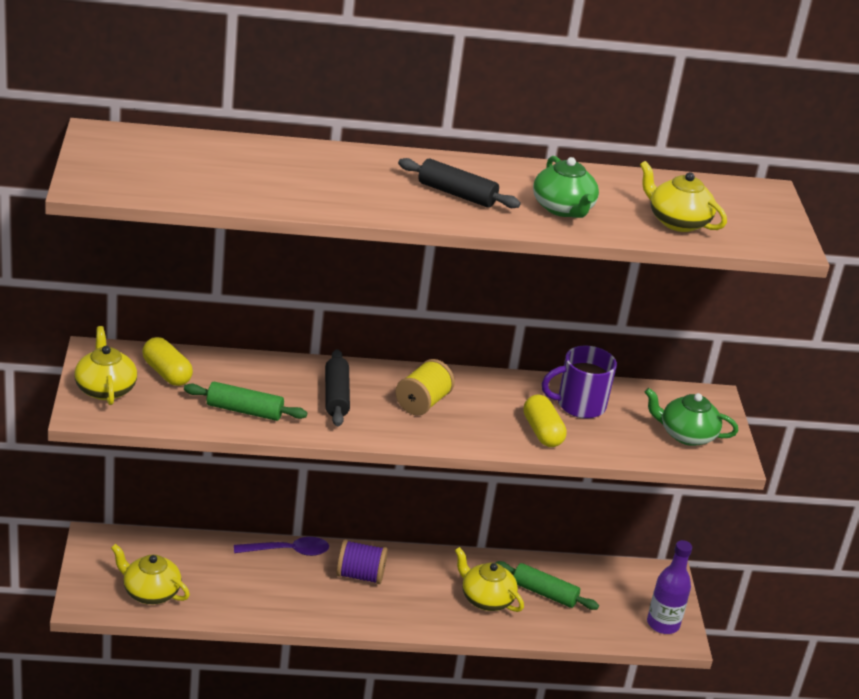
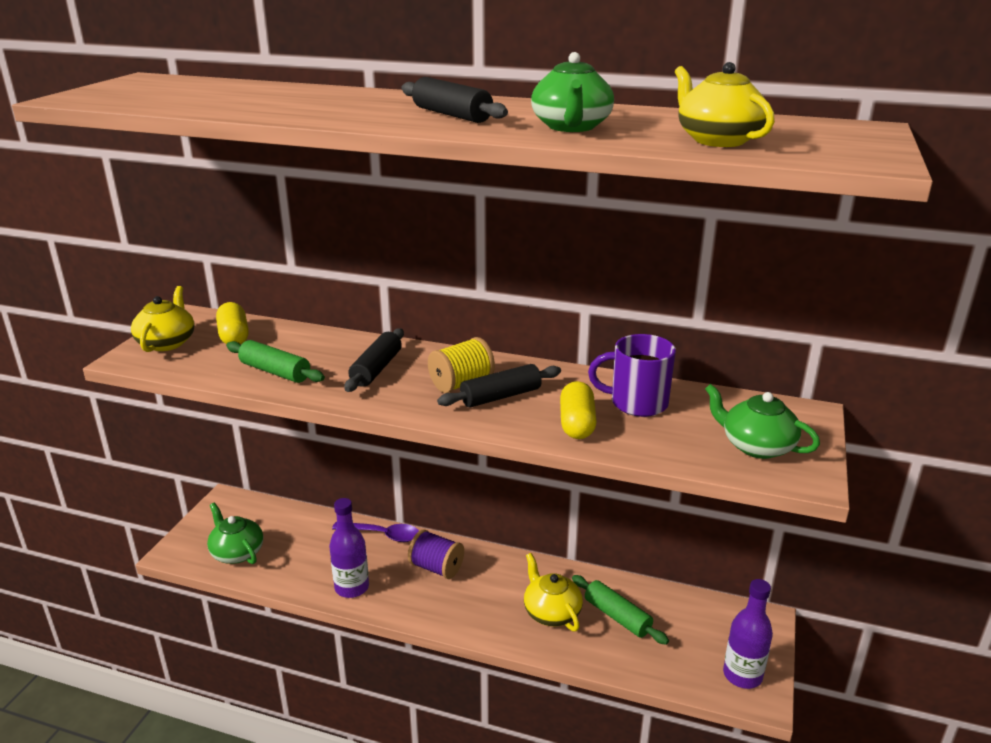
camera: 25 degrees right, 5 degrees down
yellow teapot [111,544,190,604] -> green teapot [207,502,263,564]
none -> purple bottle [329,498,369,598]
none -> black rolling pin [437,364,561,408]

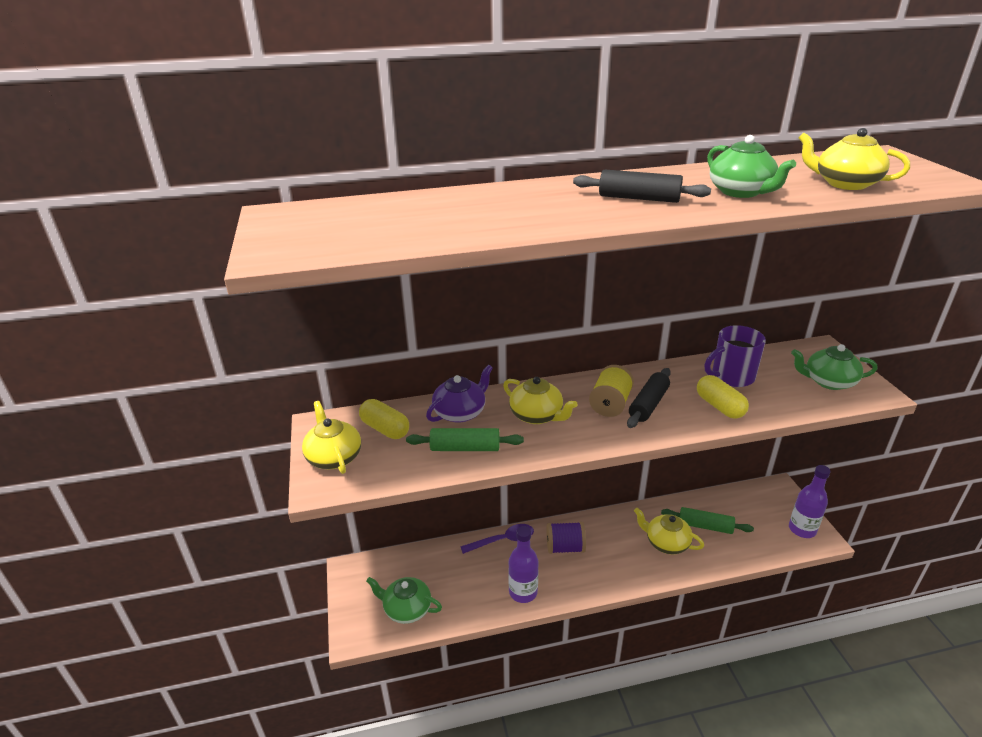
camera: 30 degrees left, 5 degrees up
black rolling pin [344,328,404,392] -> yellow teapot [503,377,578,424]
none -> purple teapot [426,365,493,423]

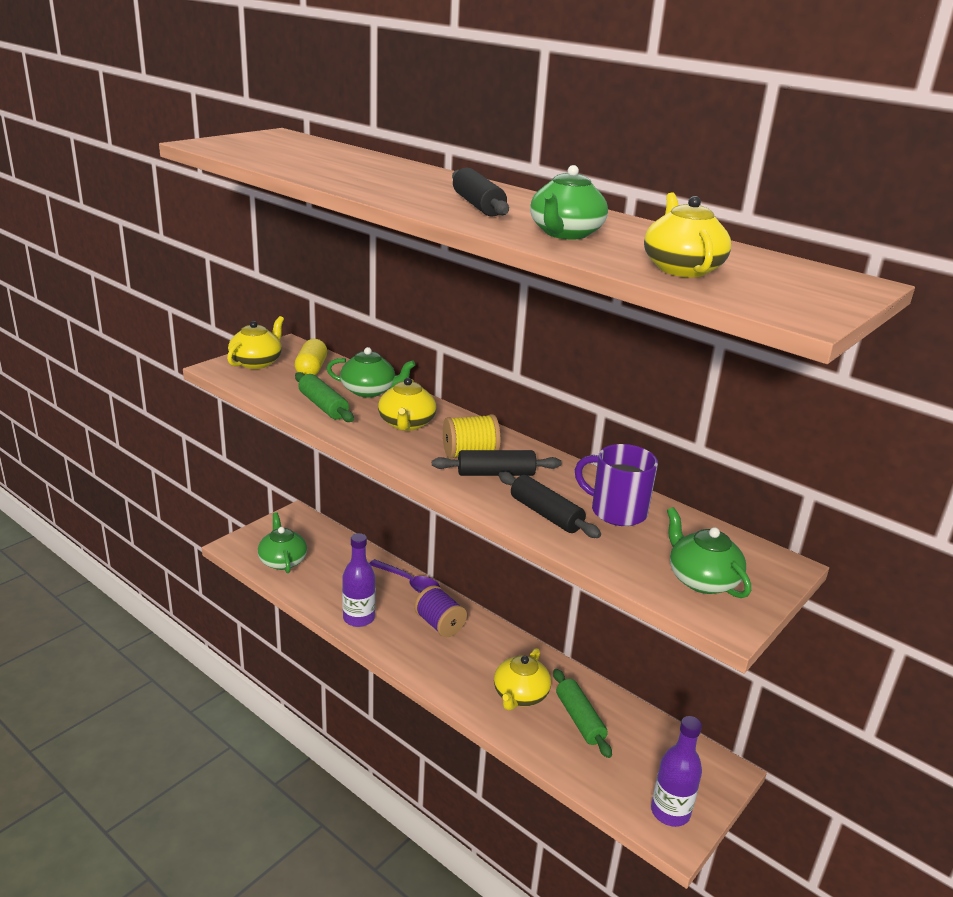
camera: 50 degrees right, 5 degrees down
purple teapot [426,365,493,423] -> green teapot [327,347,415,398]
yellow teapot [634,508,704,554] -> yellow teapot turned 150 degrees counterclockwise [494,648,551,710]
yellow capsule [697,375,749,419] -> black rolling pin [498,471,601,538]

